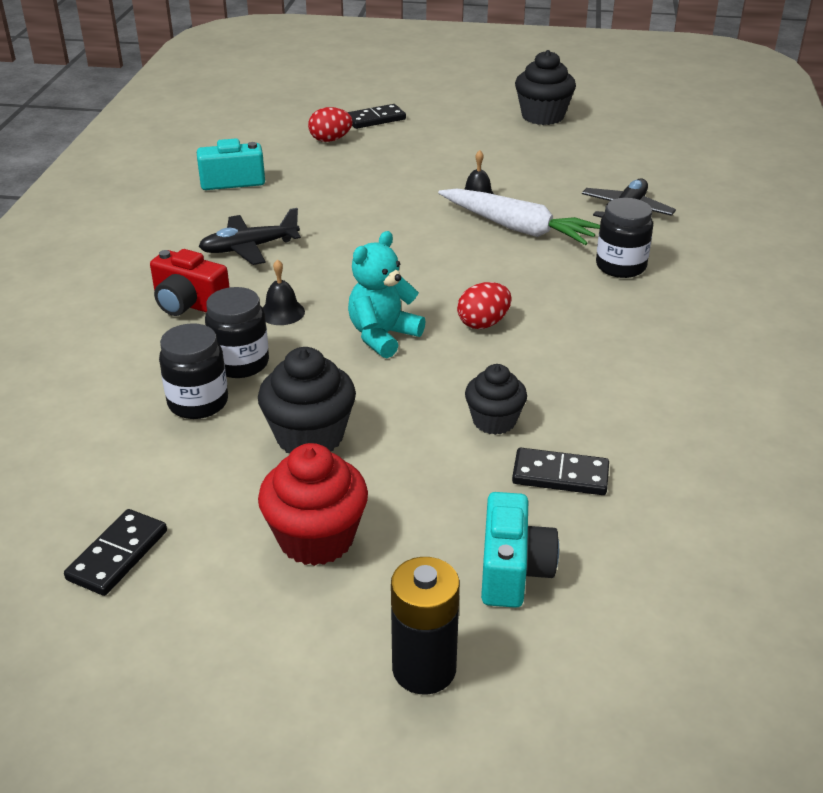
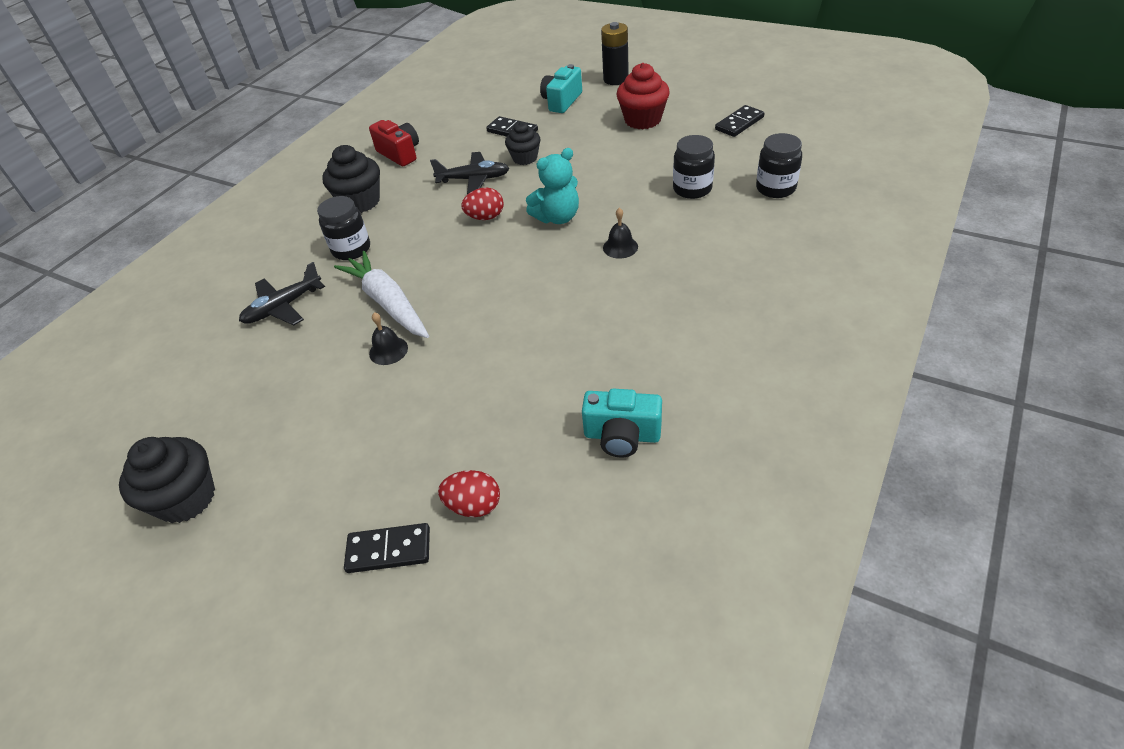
camera: 155 degrees left, 10 degrees up
red camera [150,249,229,316] -> red camera moved to [369,120,419,166]
black plane [199,208,301,265] -> black plane moved to [430,152,509,195]
black jar [205,287,269,378] -> black jar moved to [756,133,802,198]
black cupcake [258,347,356,453] -> black cupcake moved to [322,145,380,213]

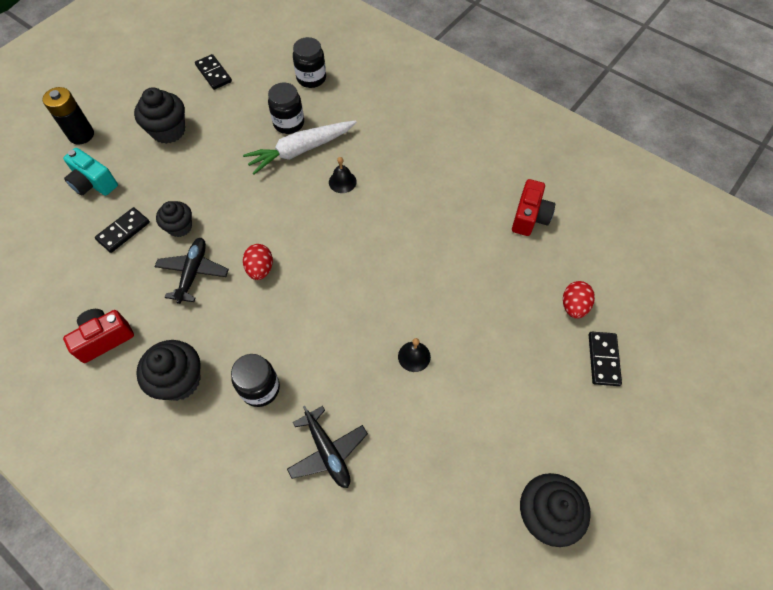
camera: 85 degrees left, 15 degrees up
white carrot [334,251,429,338] -> white carrot moved to [243,121,357,174]
turquoise teddy bear [526,148,579,224] -> none
turquoise camera [582,389,662,457] -> red camera [512,179,555,236]
red cupcake [616,63,670,129] -> black cupcake [134,87,185,144]

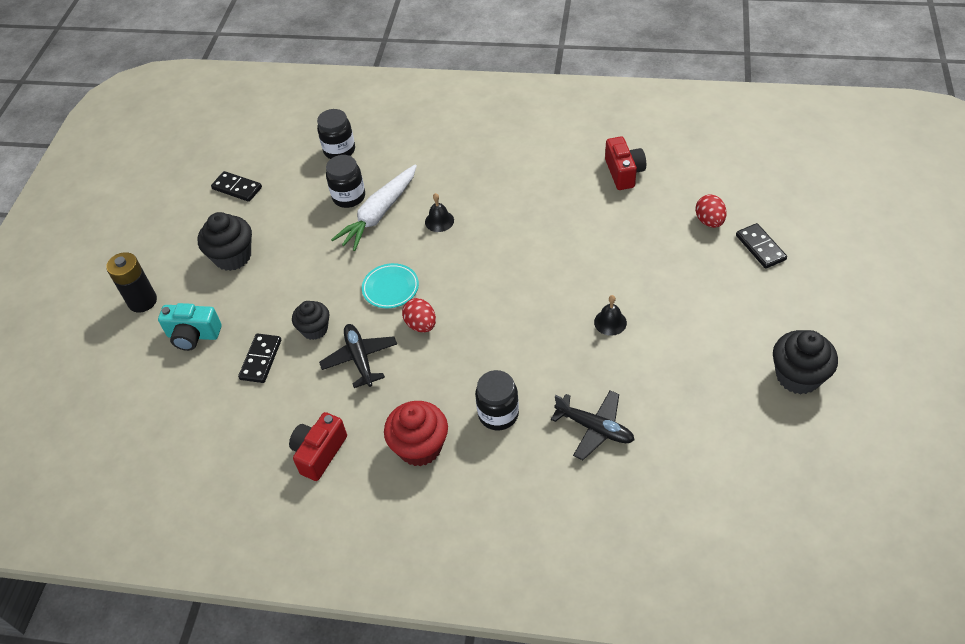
camera: 25 degrees left, 10 degrees down
black cupcake [136,340,201,401] -> red cupcake [384,401,448,466]
none -> turquoise plate [362,263,419,308]

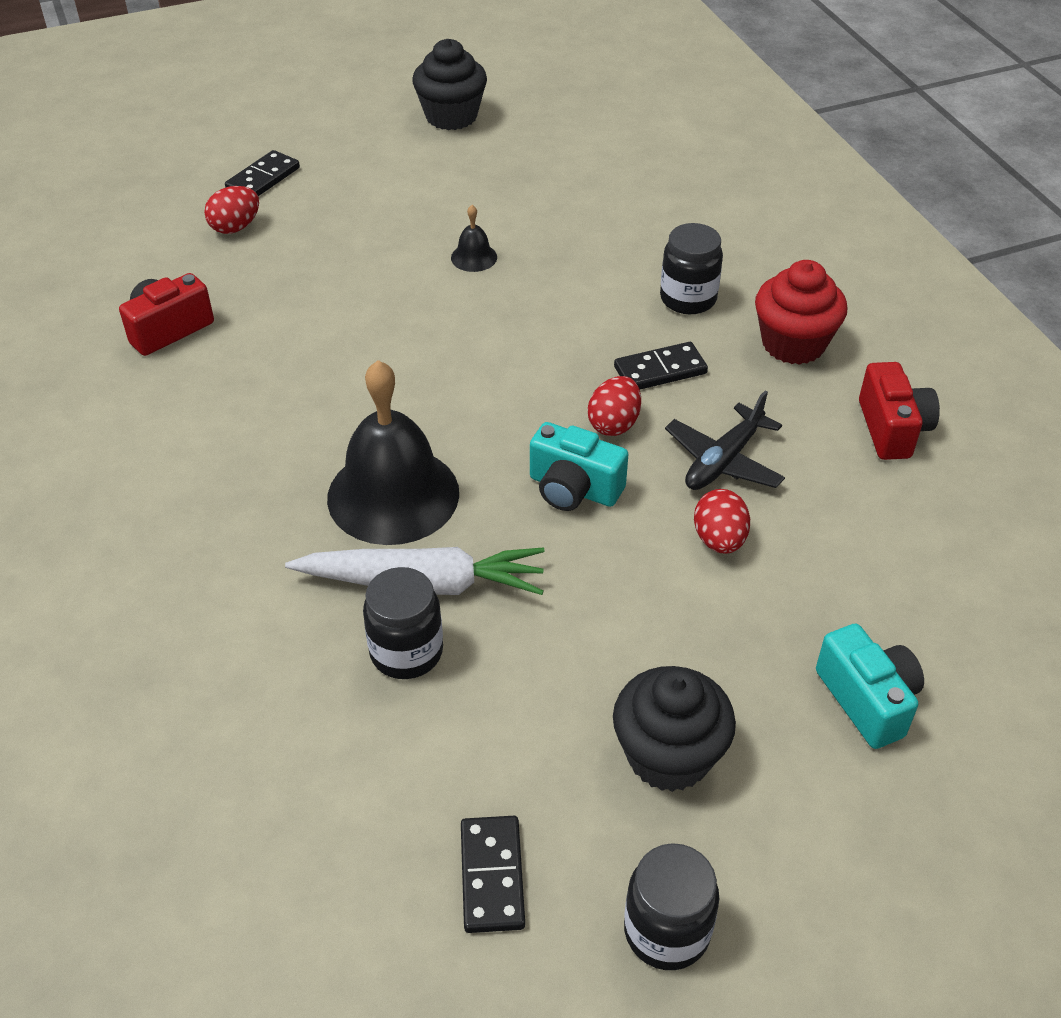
camera: 125 degrees left, 5 degrees down
black battery [106,252,157,313] -> none
black domino [238,333,281,383] -> black domino moved to [614,342,708,389]
red camera [289,412,347,481] -> red camera turned 90 degrees counterclockwise [859,362,940,460]
black cupcake [292,301,329,340] -> red egg [694,489,750,554]
black jar [317,109,355,159] -> black jar moved to [624,843,719,970]
turquoise plate [362,263,419,308] -> turquoise camera [530,422,628,511]
black bell [425,193,454,232] -> black bell [327,360,459,545], size x2.37
black plane [551,391,634,460] -> none

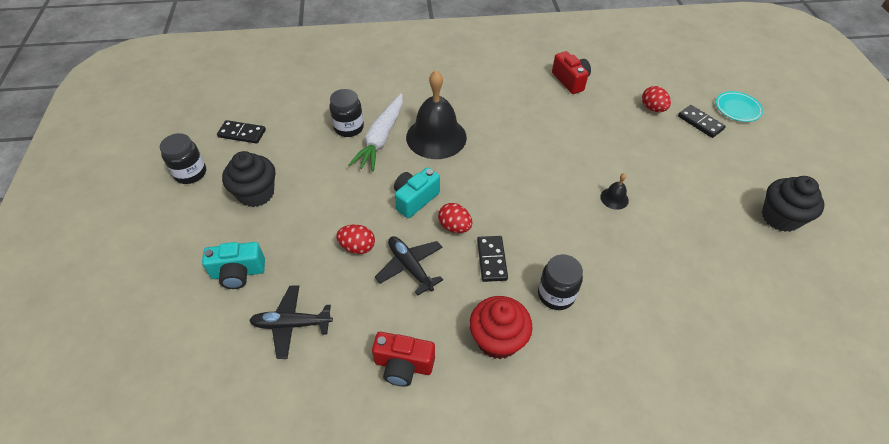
camera: 105 degrees right, 5 degrees up
none -> black plane [249,286,333,359]
none -> turquoise plate [716,91,763,122]

